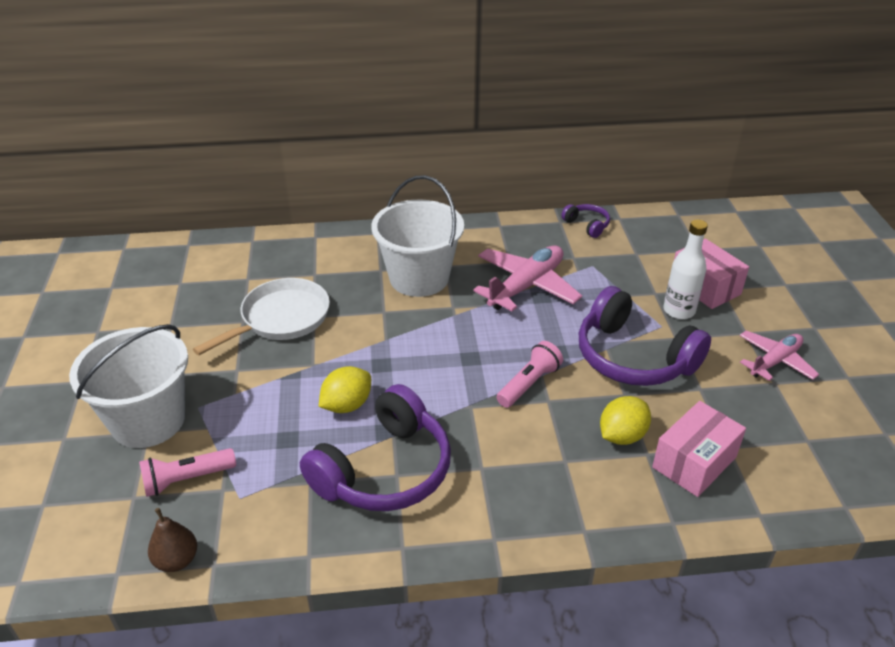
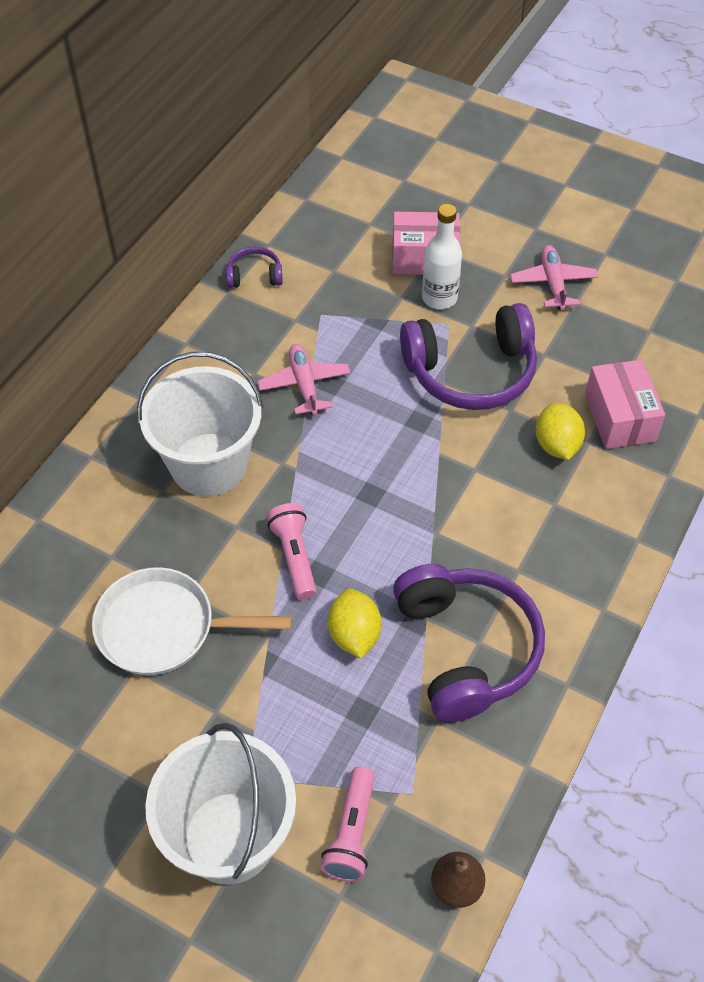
camera: 55 degrees left, 15 degrees up
white pan [193,278,330,355] -> white pan turned 75 degrees counterclockwise [92,567,292,675]
pink plane [473,245,582,311] -> pink plane [257,344,351,415], size x0.64
pink flashlight [497,341,563,408] -> pink flashlight moved to [267,503,316,600]

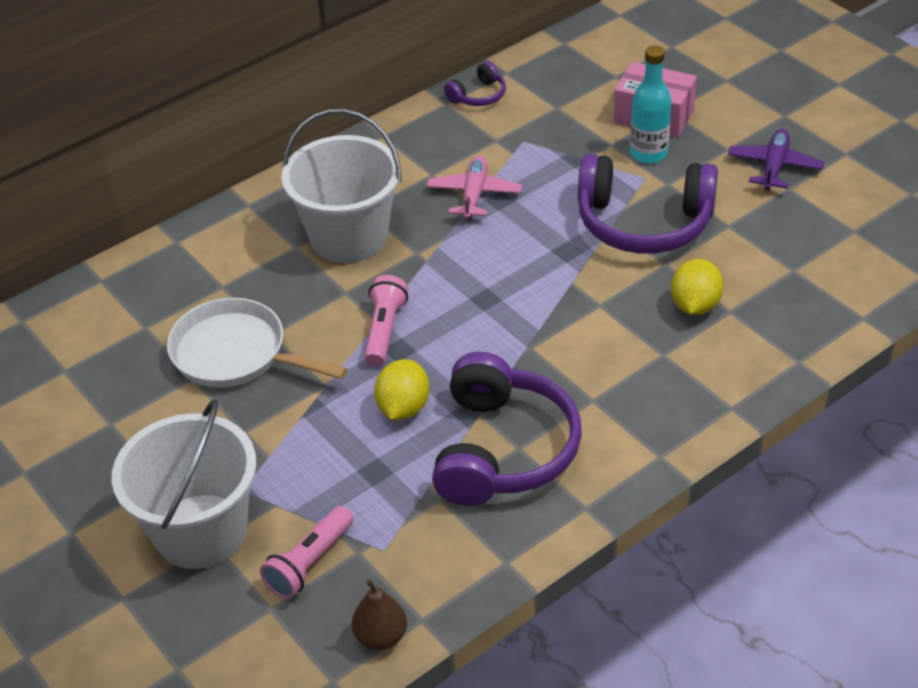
camera: 25 degrees right, 10 degrees down
purple headphones [226,247,283,288] -> purple headphones turned 120 degrees clockwise [444,61,506,106]
white bottle [422,204,462,309] -> turquoise bottle [630,45,672,163]
pink plane [510,245,598,310] -> purple plane [728,129,824,191]
pink box [585,360,665,449] -> none

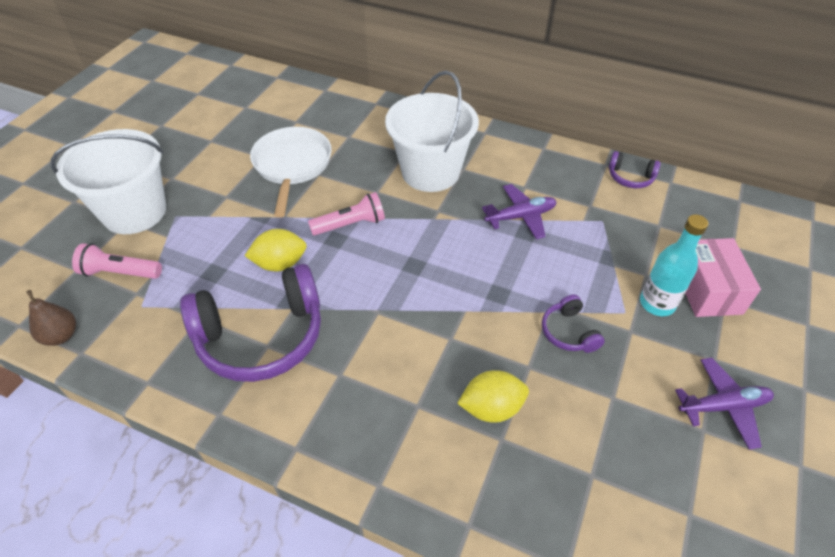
camera: 60 degrees right, 5 degrees up
pink plane [427,155,522,220] -> purple plane [482,184,557,239]
purple headphones [578,154,718,254] -> purple headphones [542,295,605,353], size x0.46

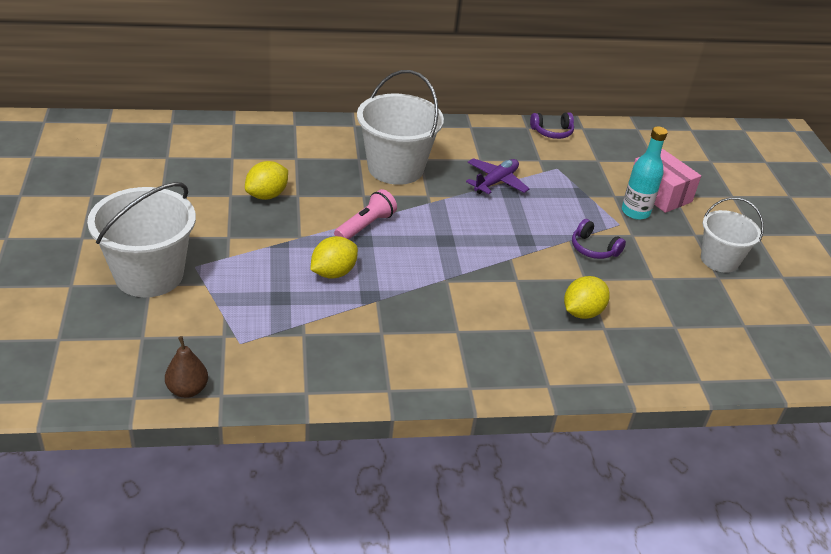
camera: 35 degrees left, 10 degrees down
pink flashlight [72,243,162,279] -> none
purple headphones [180,264,321,382] -> none
white pan [250,127,332,218] -> yellow lemon [245,161,288,200]
purple plane [675,358,774,450] -> white bucket [701,197,764,273]

